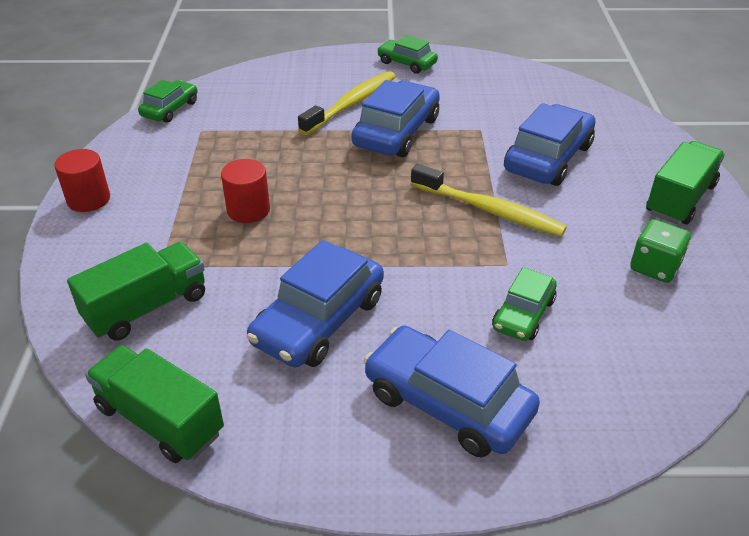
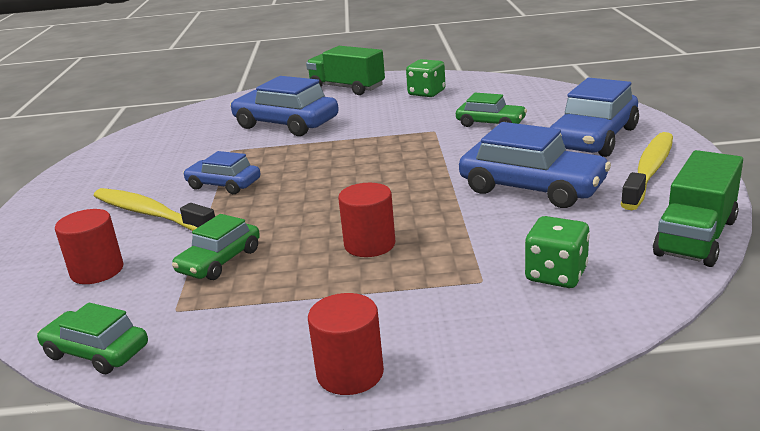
camera: 90 degrees left, 15 degrees down
green truck [67,242,205,341] -> green dice [525,216,590,288]
blue car [351,80,440,157] -> blue car [183,151,261,194], size x0.59
green car [377,35,438,74] -> green car moved to [172,214,260,280]
yellow toothbrush [411,164,567,237] -> yellow toothbrush moved to [620,132,673,210]
none -> red cylinder [55,209,124,284]

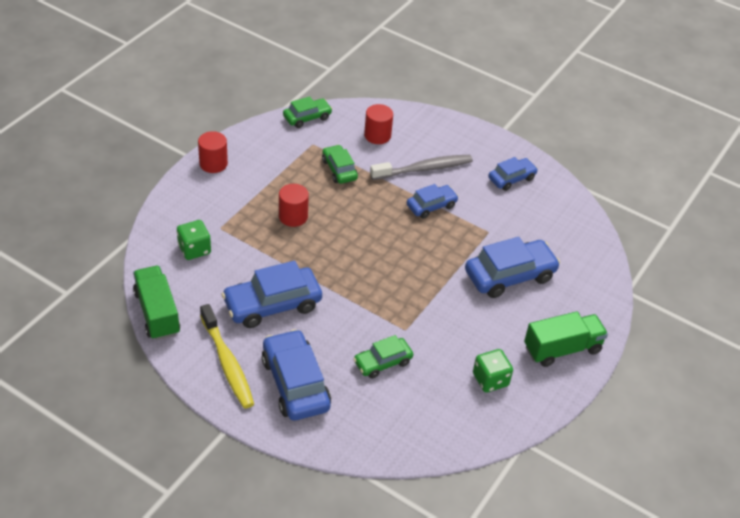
camera: 120 degrees right, 20 degrees up
yellow toothbrush [94,188,215,231] -> grey toothbrush [370,155,473,180]
none -> blue car [488,157,538,191]

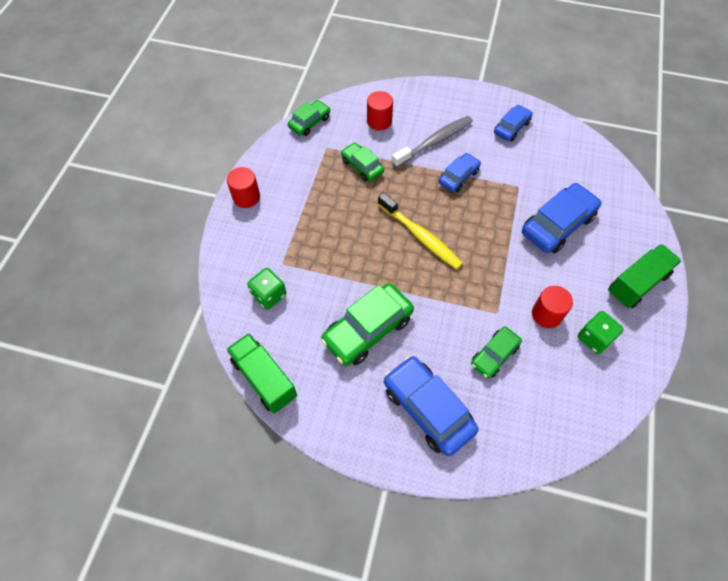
camera: 15 degrees left, 15 degrees up
yellow toothbrush [200,304,254,409] -> yellow toothbrush moved to [378,192,463,270]
blue car [222,261,322,328] -> green car [321,283,414,366]
red cylinder [279,184,309,227] -> red cylinder moved to [532,286,573,328]

